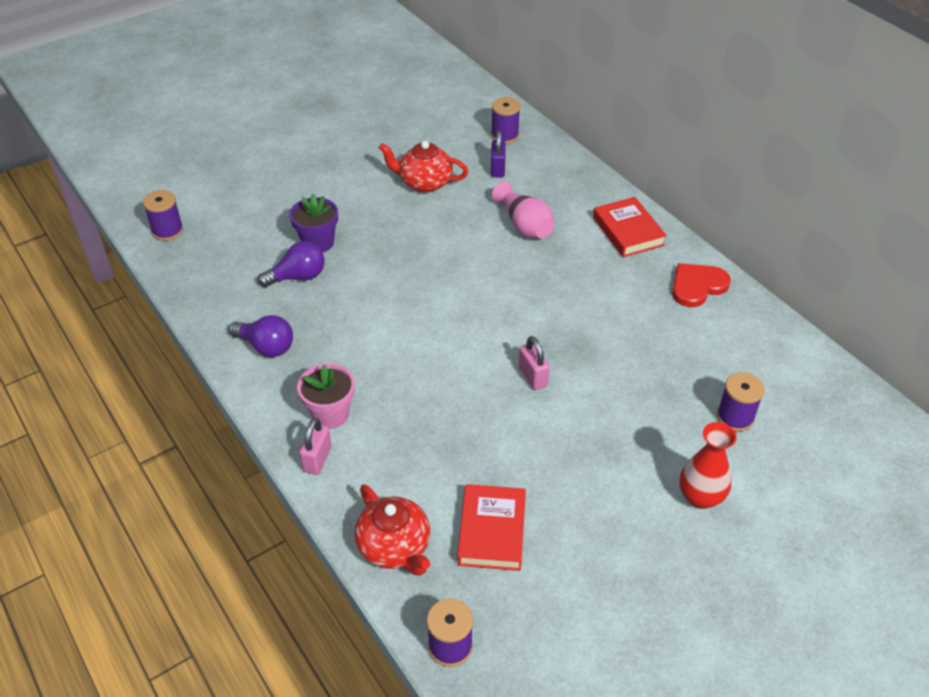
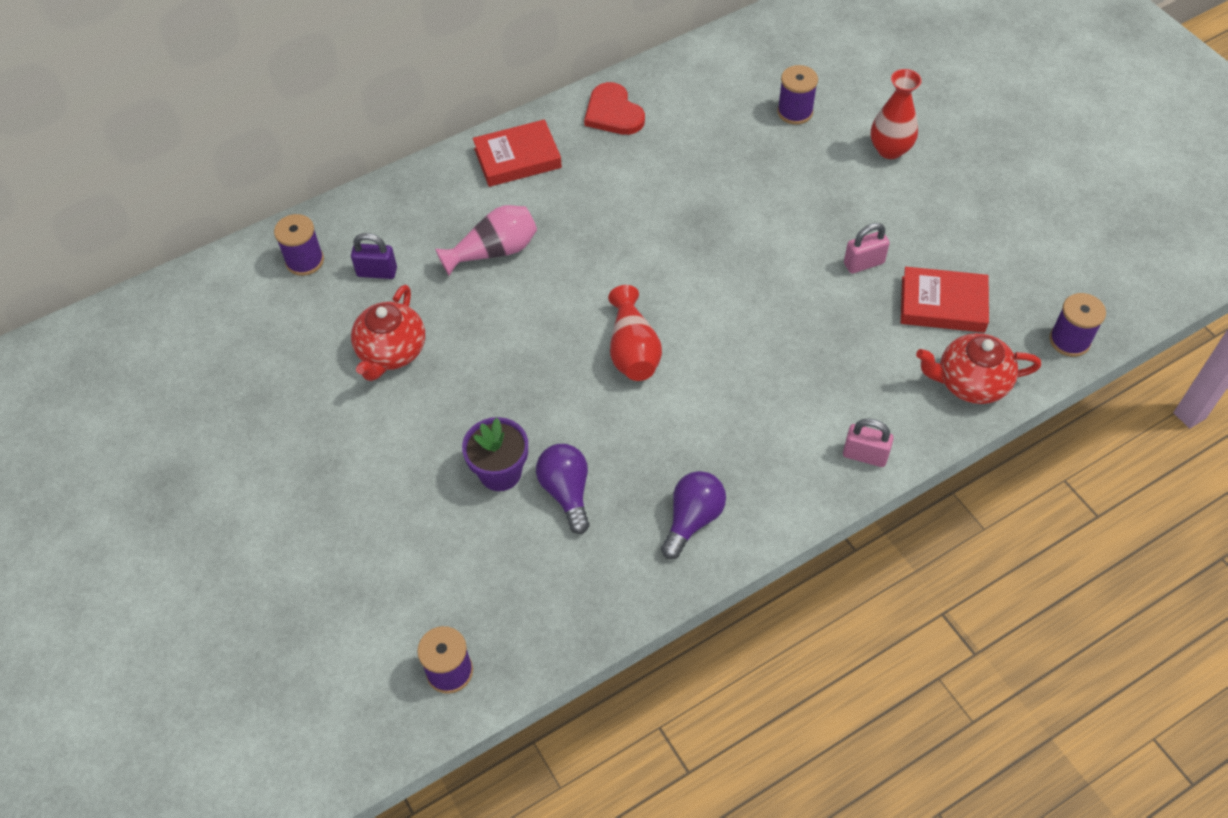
camera: 85 degrees left, 10 degrees up
pink flower pot [297,363,355,429] -> none
red teapot [355,484,430,576] -> red teapot turned 150 degrees counterclockwise [916,333,1041,404]
pink padlock [519,336,550,390] -> pink padlock moved to [844,223,890,274]
none -> red vase [608,285,662,381]

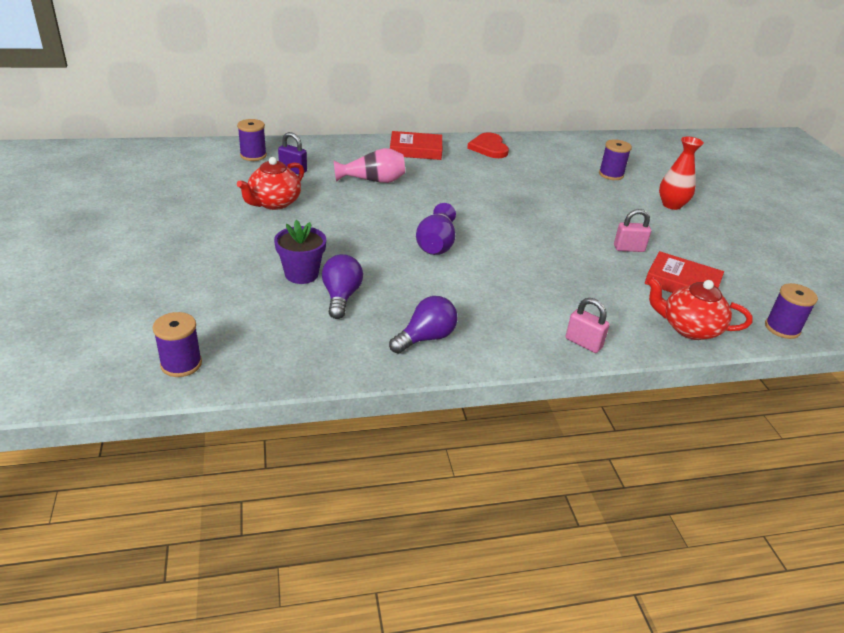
camera: 15 degrees right, 20 degrees down
red vase [608,285,662,381] -> purple vase [416,203,456,255]

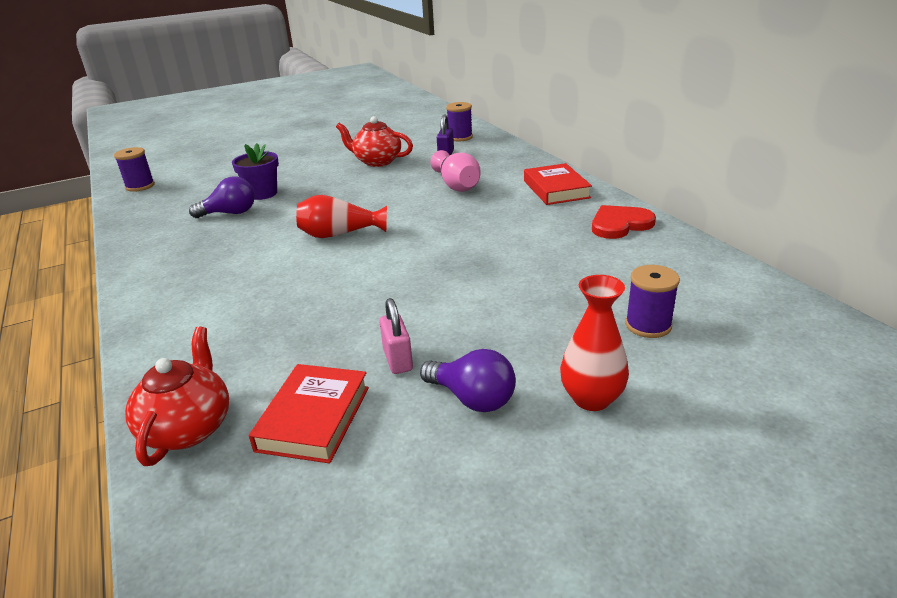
camera: 80 degrees right, 5 degrees down
purple light bulb [389,296,457,354] -> purple light bulb moved to [420,349,516,412]
purple vase [416,203,456,255] -> red vase [296,195,387,238]
pink padlock [565,298,610,353] -> none
purple spool [765,283,818,339] -> none

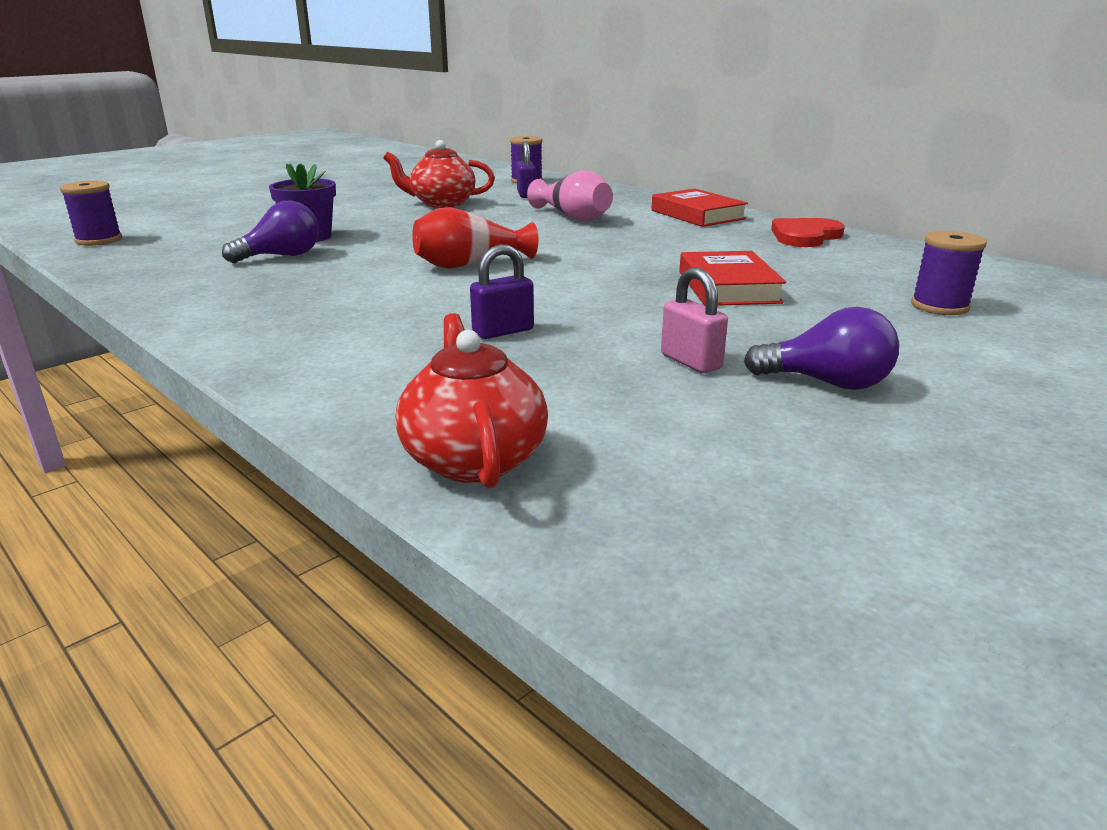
camera: 20 degrees left, 5 degrees down
red book [249,364,369,463] -> red book moved to [679,251,786,306]
red vase [560,275,629,411] -> none
none -> purple padlock [470,244,534,339]

